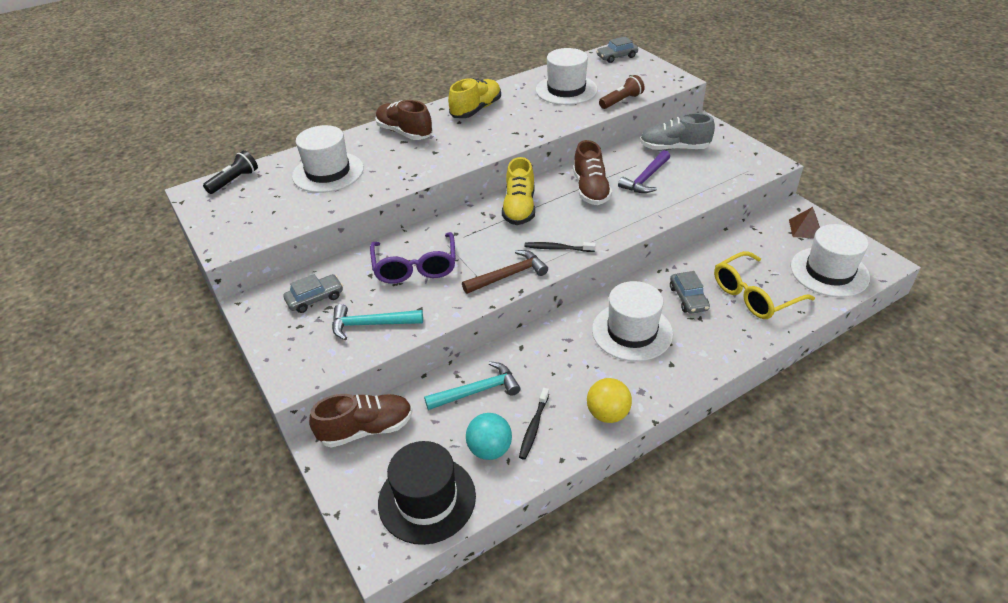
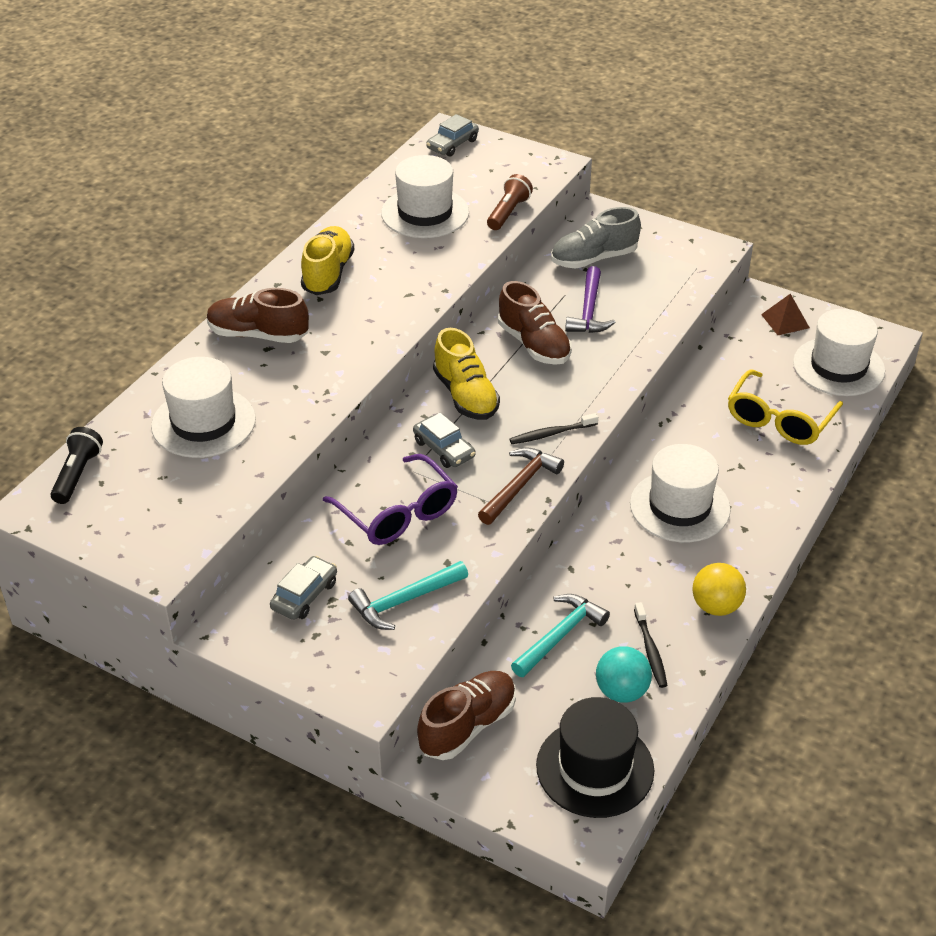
camera: 30 degrees left, 0 degrees up
grey car [670,271,710,314] -> grey car moved to [413,412,475,468]

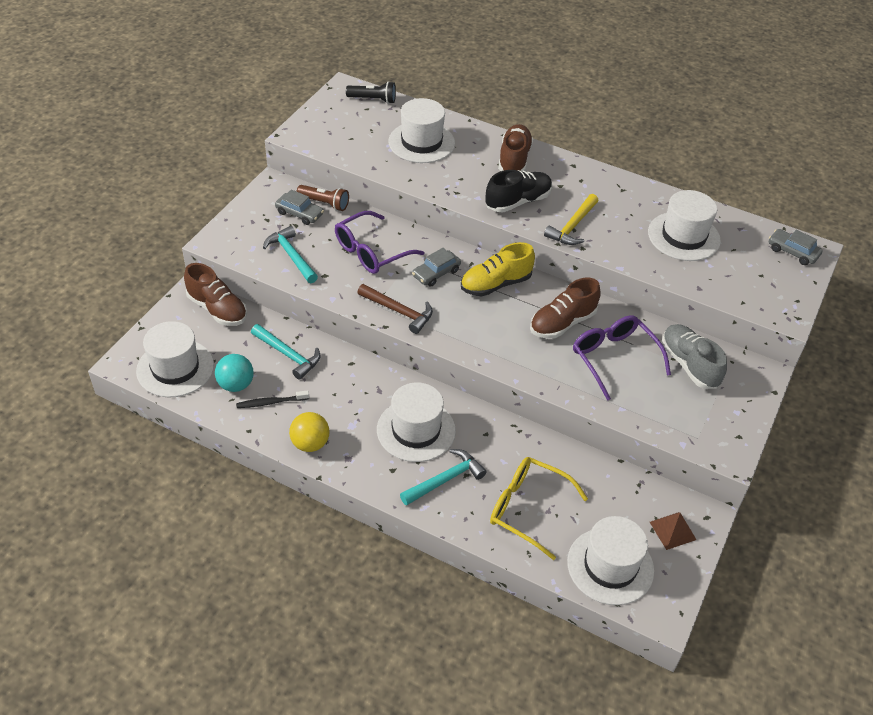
camera: 85 degrees right, 5 degrees up
yellow shoe [301,226,355,295] -> none
brown flashlight [487,174,533,230] -> brown flashlight moved to [297,185,349,211]
black toothbrush [510,413,598,444] -> none
black hat [536,697,654,818] -> white hat [136,321,214,397]
purple hammer [565,266,616,333] -> purple glasses [573,315,671,401]
none -> turquoise hammer [400,449,487,506]
none -> black shoe [486,170,552,212]
none -> yellow hammer [544,194,598,245]

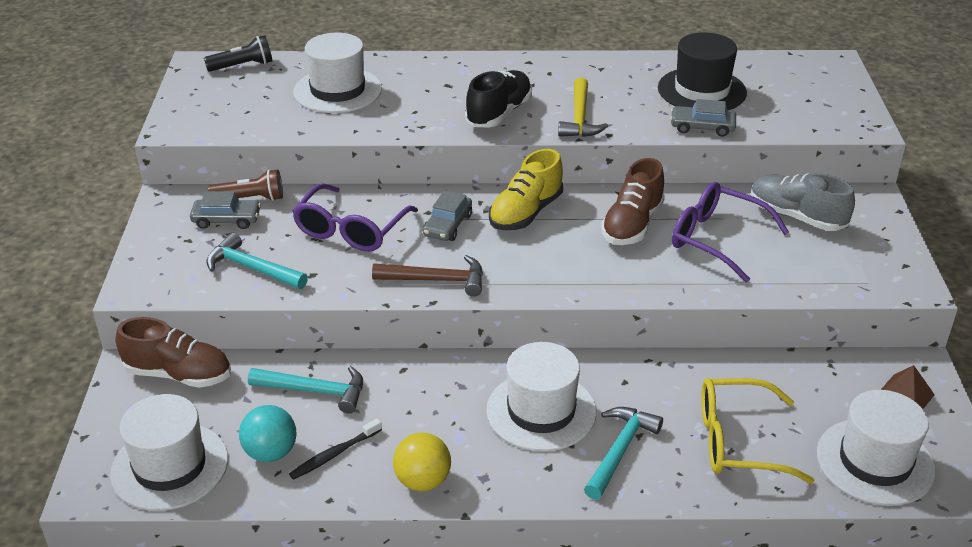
camera: 25 degrees left, 10 degrees down
brown shoe [498,124,533,171] -> none
white hat [648,190,721,261] -> black hat [658,32,747,110]
grey car [769,229,823,265] -> grey car moved to [670,99,736,137]

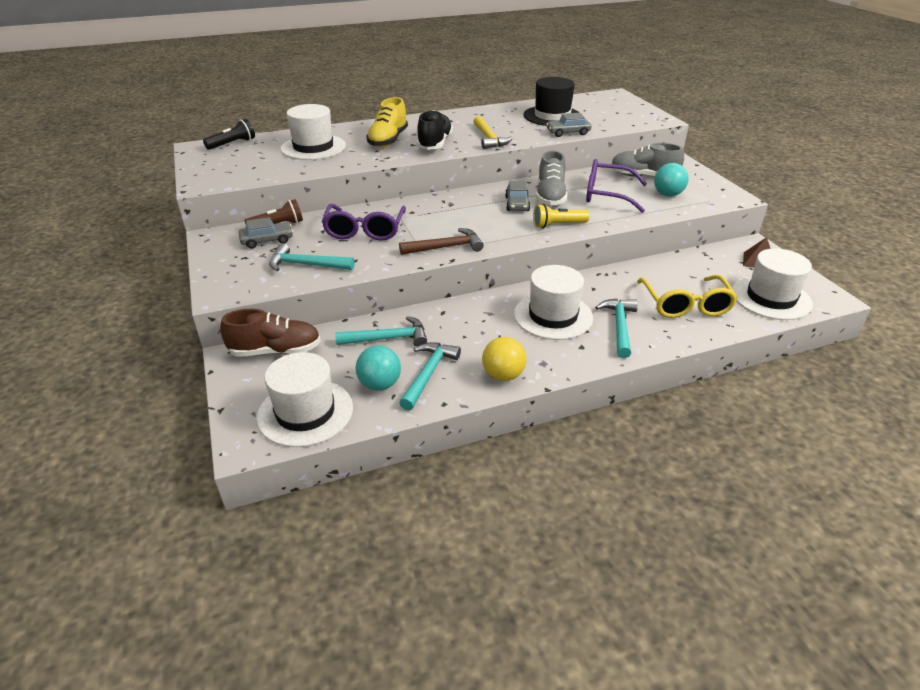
camera: 20 degrees left, 0 degrees up
black toothbrush [289,419,382,480] -> turquoise hammer [399,342,461,410]
grey car [423,190,472,241] -> grey car moved to [505,181,530,211]
yellow shoe [489,149,563,230] -> yellow shoe moved to [366,97,408,147]
brown shoe [601,158,665,245] -> grey shoe [536,150,567,206]
yellow glasses [701,378,814,483] -> yellow glasses turned 75 degrees counterclockwise [637,275,738,318]
none -> yellow flashlight [533,204,589,229]
none -> turquoise ball [654,163,689,196]

